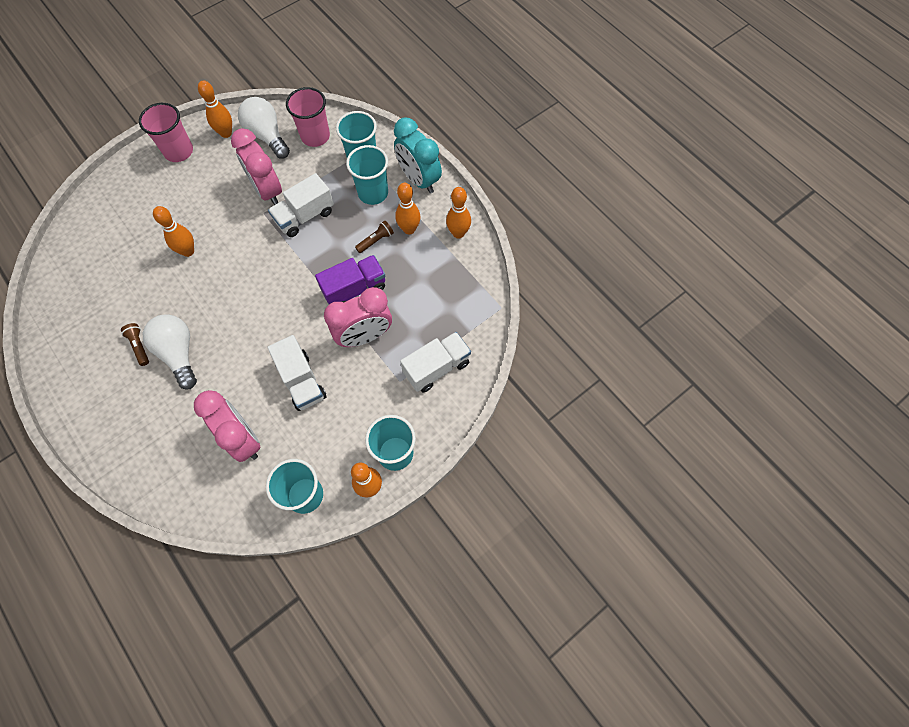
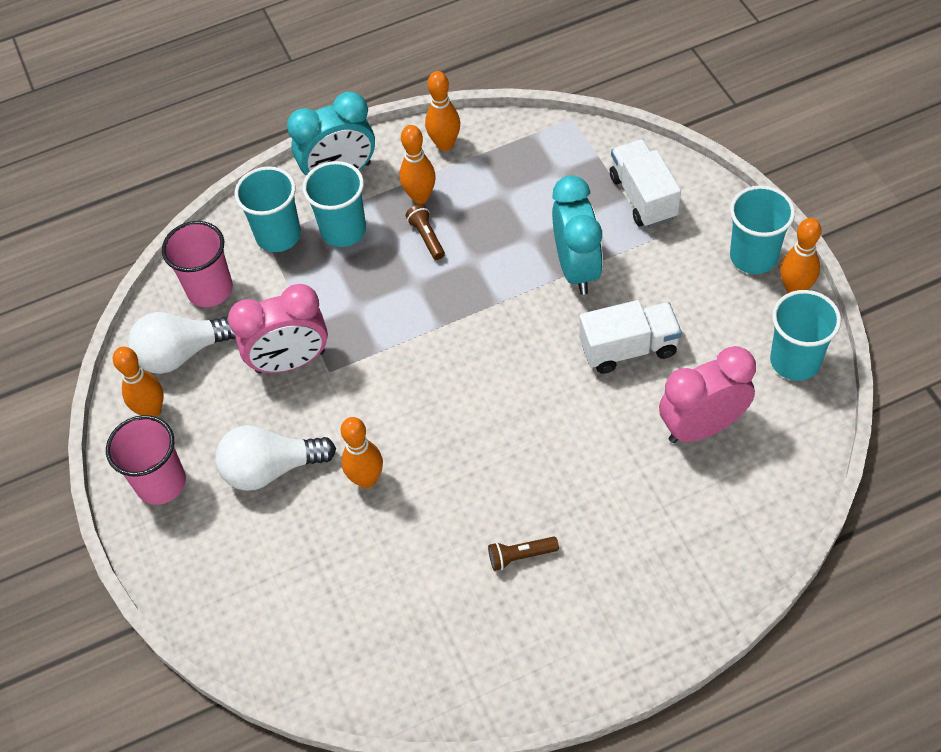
camera: 70 degrees left, 10 degrees down
white light bulb [143,314,197,389] -> white light bulb moved to [215,425,336,491]
white truck [268,173,334,237] -> none
purple truck [315,255,386,304] -> none
pink clock [324,287,392,347] -> turquoise clock [552,175,603,295]

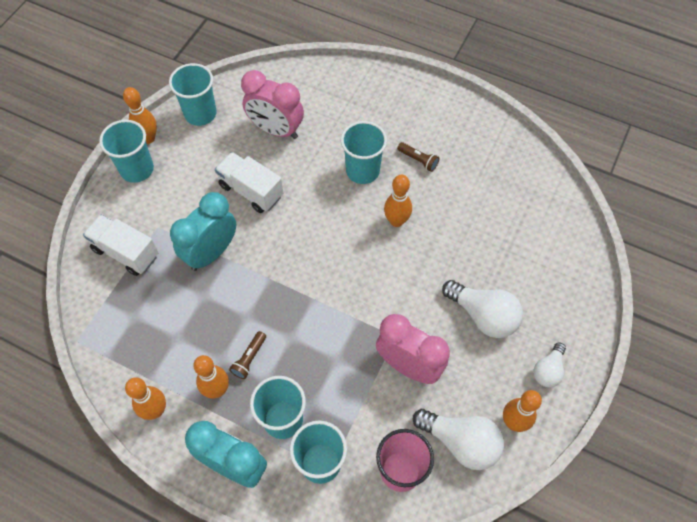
camera: 135 degrees left, 5 degrees up
pink cup [106,415,186,505] -> white light bulb [534,342,566,387]
orange bowling pin [341,417,383,488] -> orange bowling pin moved to [384,175,412,227]
white truck [610,139,681,228] -> white truck turned 90 degrees clockwise [83,215,159,276]
none -> turquoise cup [341,121,387,184]

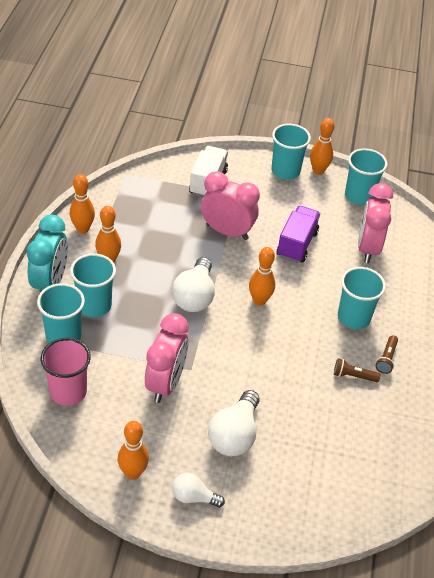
camera: 70 degrees right, 15 degrees down
turquoise clock [170,192,237,271] -> pink clock [201,171,260,240]
white truck [215,152,283,213] -> purple truck [277,206,320,263]
brown flashlight [229,331,266,379] -> brown flashlight moved to [334,358,381,382]
orange bowling pin [384,175,412,227] -> orange bowling pin moved to [249,247,275,306]
white light bulb [413,409,504,470] -> white light bulb moved to [172,257,215,312]

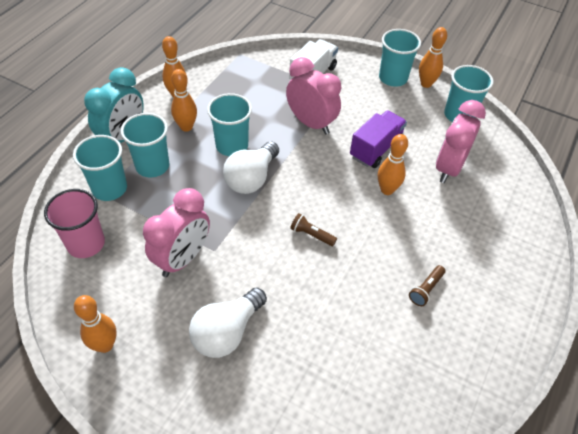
camera: 20 degrees right, 5 degrees up
white light bulb [172,473,225,507] -> none
orange bowling pin [249,247,275,306] -> orange bowling pin moved to [378,134,408,195]
brown flashlight [334,358,381,382] -> brown flashlight moved to [290,213,337,246]
turquoise cup [338,267,386,329] -> turquoise cup moved to [207,93,252,156]

